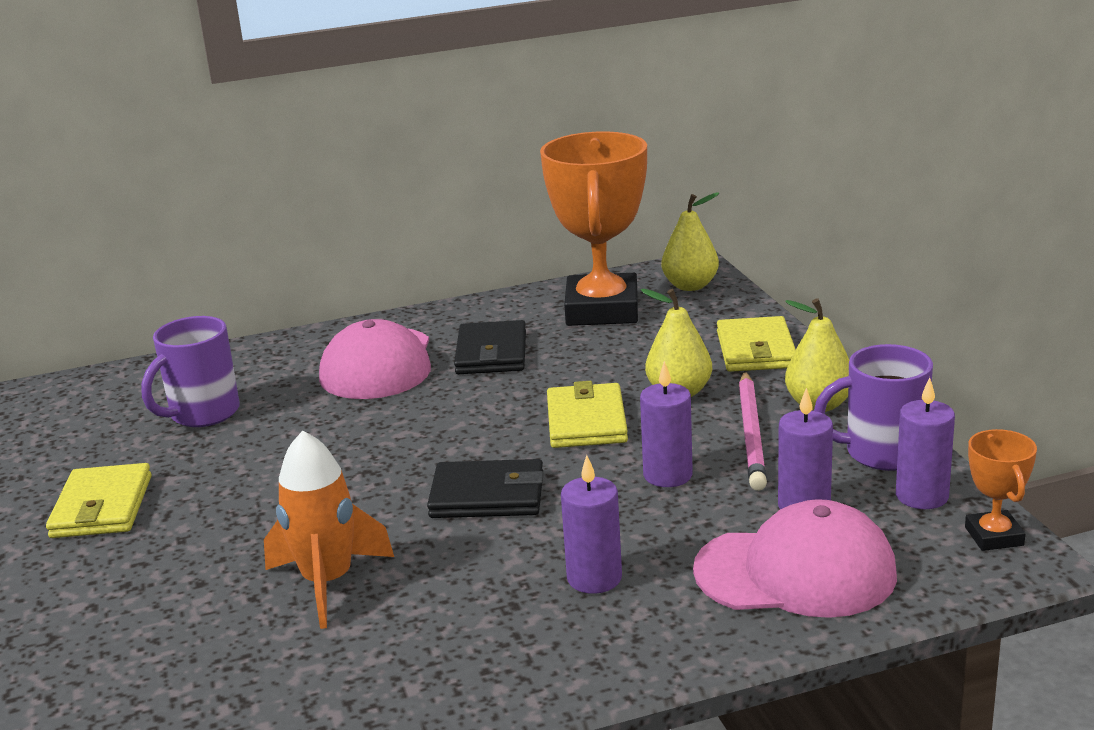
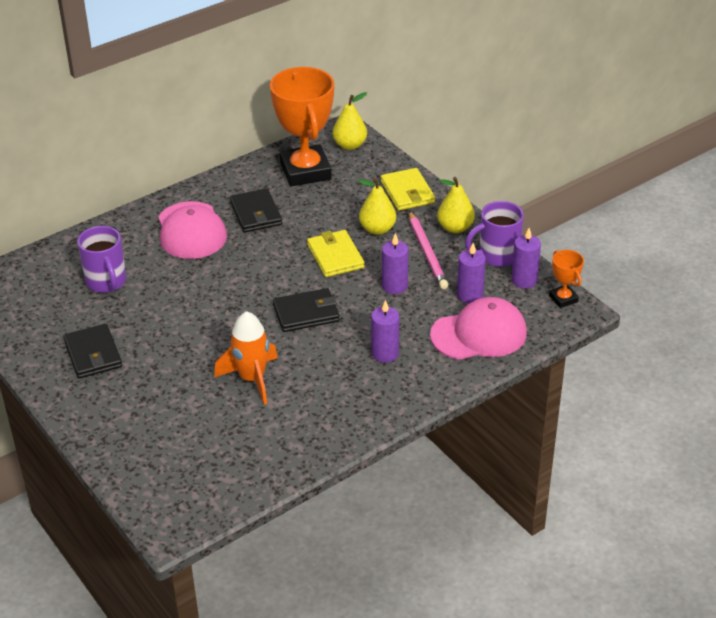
camera: 20 degrees left, 15 degrees up
yellow wallet [46,463,152,538] -> black wallet [64,324,122,378]
purple mug [141,316,240,427] -> purple mug turned 45 degrees counterclockwise [77,226,126,293]

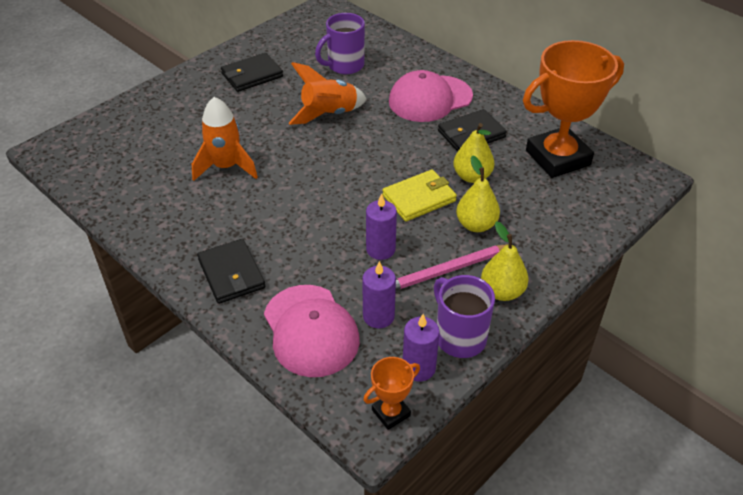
camera: 80 degrees right, 5 degrees up
black wallet [273,288,340,332] -> black wallet moved to [197,239,265,304]
yellow pear [333,92,367,150] -> yellow pear moved to [453,123,494,183]
purple candle [371,300,399,363] -> none
yellow wallet [381,168,435,210] -> none
none -> orange rocket [289,62,367,125]

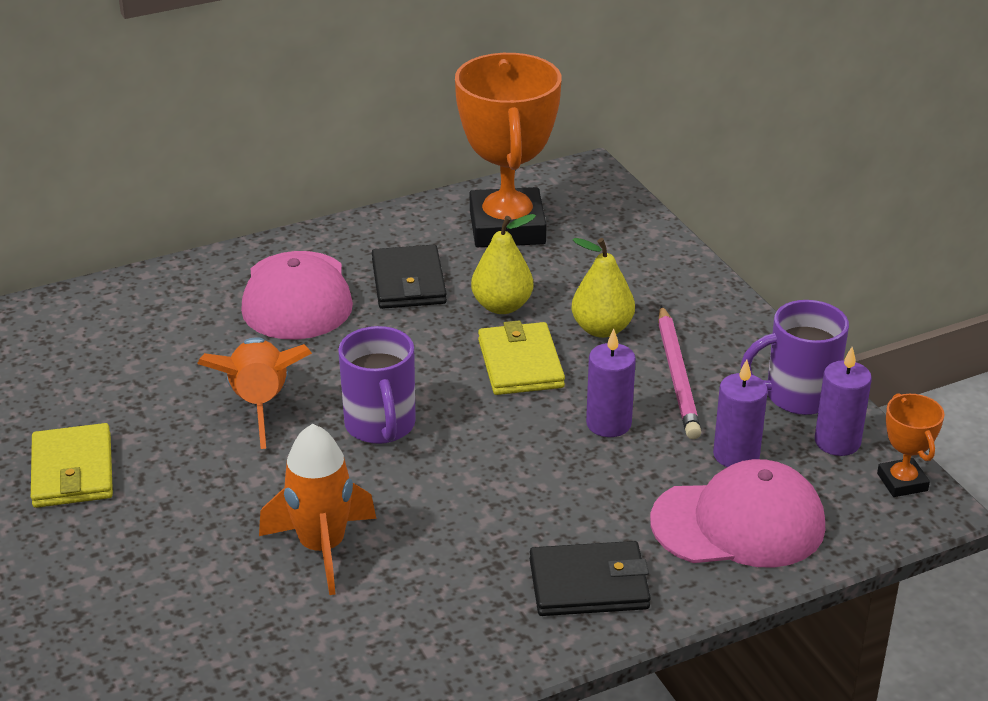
camera: 70 degrees left, 10 degrees down
black wallet [221,53,283,92] -> yellow wallet [31,423,113,508]
purple mug [315,13,365,74] -> purple mug moved to [338,326,416,444]
yellow pear [481,222,529,301] -> none

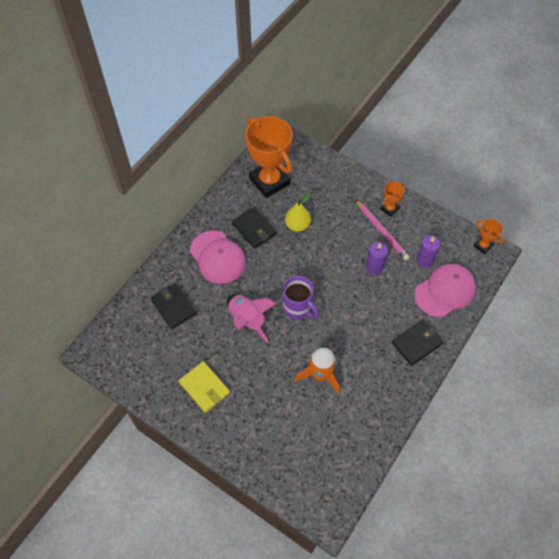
camera: 30 degrees left, 25 degrees up
orange rocket [197,337,312,449] -> pink rocket [227,294,276,343]
yellow wallet [478,320,565,395] -> none
yellow pear [572,238,635,338] -> none
purple mug [741,300,849,415] -> none
purple candle [815,347,872,456] -> none
none -> black wallet [151,283,197,329]
none -> orange trophy [380,181,405,217]

